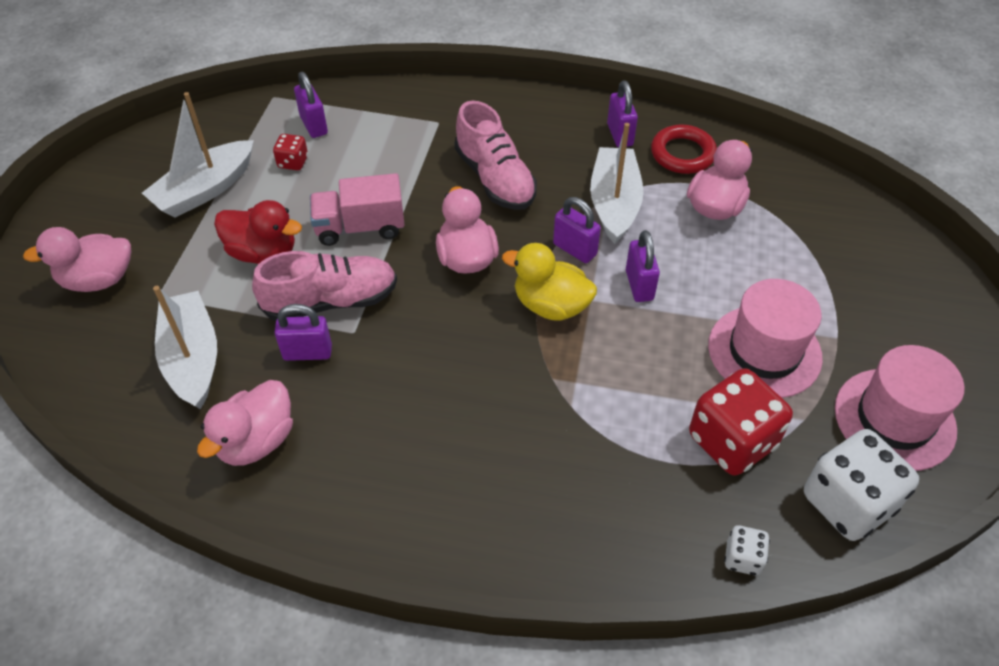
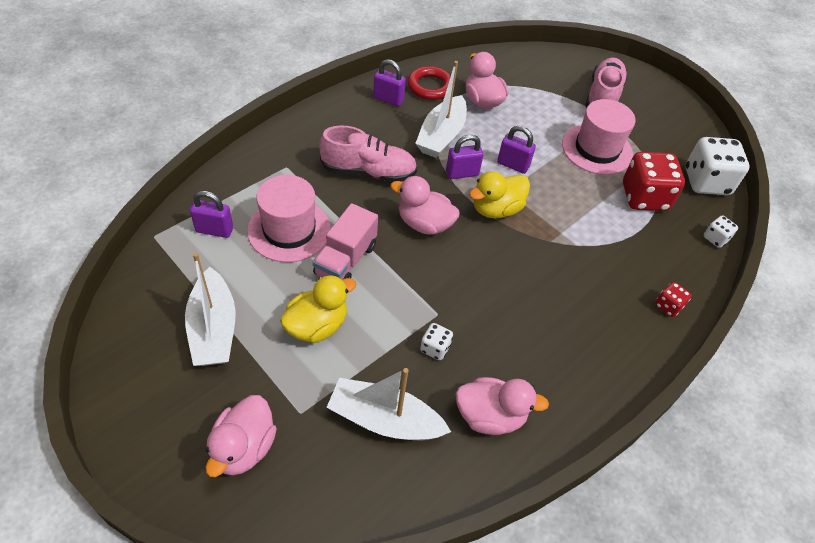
camera: 60 degrees left, 0 degrees up
pink duck [197,380,293,466] -> pink duck turned 60 degrees counterclockwise [455,377,549,435]
red duck [214,200,302,264] -> yellow duck [280,275,357,343]
pink shoe [252,251,397,321] -> pink shoe moved to [585,58,628,108]
red dice [273,134,308,170] -> red dice moved to [655,282,692,317]
purple padlock [275,304,332,361] -> white dice [420,323,453,360]
white boat [590,123,643,244] -> white boat turned 105 degrees counterclockwise [415,61,467,158]
pink hat [835,345,964,471] -> pink hat moved to [247,175,331,262]

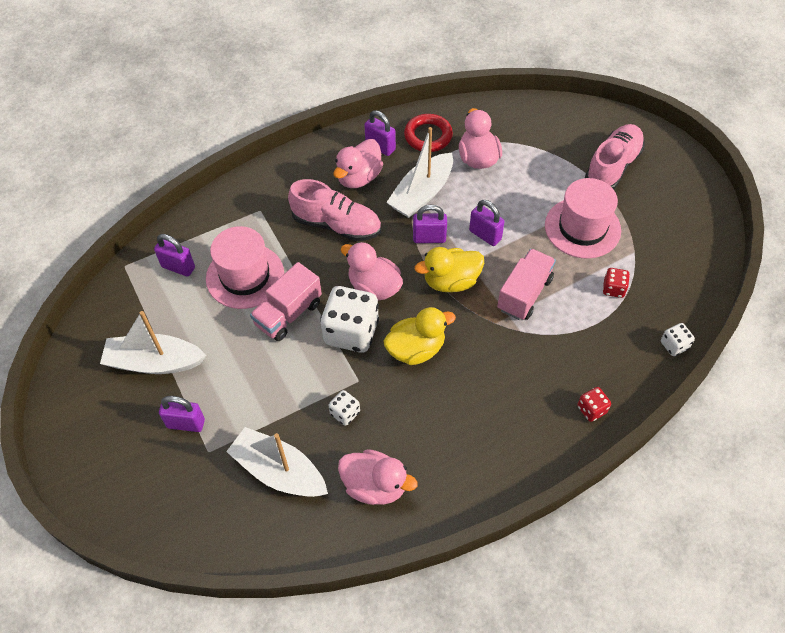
camera: 20 degrees right, 5 degrees up
white boat [185,253,236,366] -> white boat turned 90 degrees clockwise [100,311,206,374]
pink duck [205,395,277,477] -> pink duck moved to [334,139,383,188]
yellow duck [280,275,357,343] -> yellow duck moved to [384,307,456,365]
red dice [623,152,685,211] -> red dice [603,268,630,298], size x0.47
white dice [686,137,749,195] -> white dice moved to [320,286,379,353]
none -> purple padlock [159,396,205,432]
none -> pink truck [497,248,556,320]

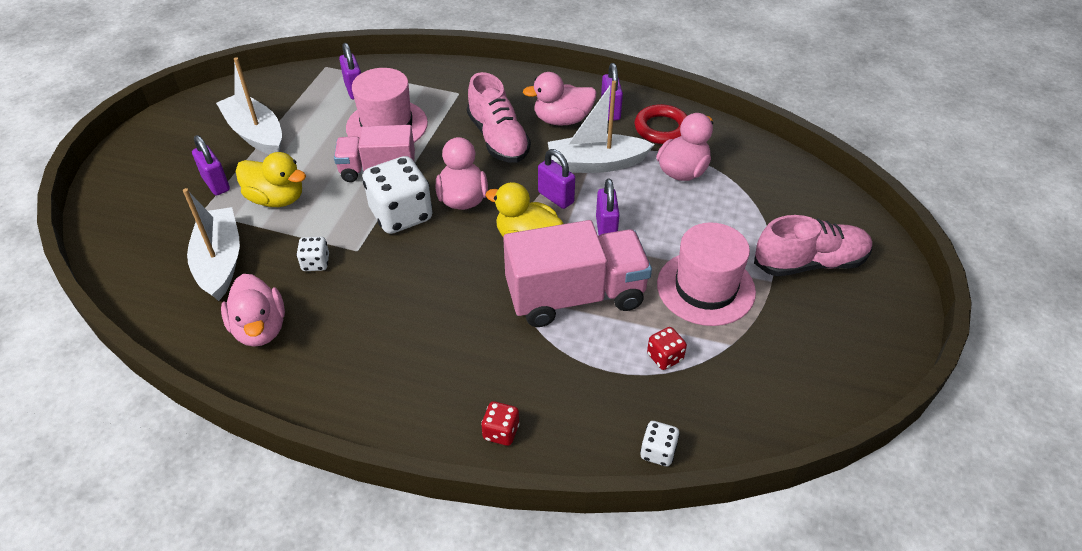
camera: 45 degrees right, 10 degrees down
yellow duck [384,307,456,365] -> yellow duck moved to [236,152,306,207]
pink truck [497,248,556,320] -> pink truck [503,220,652,327], size x1.54

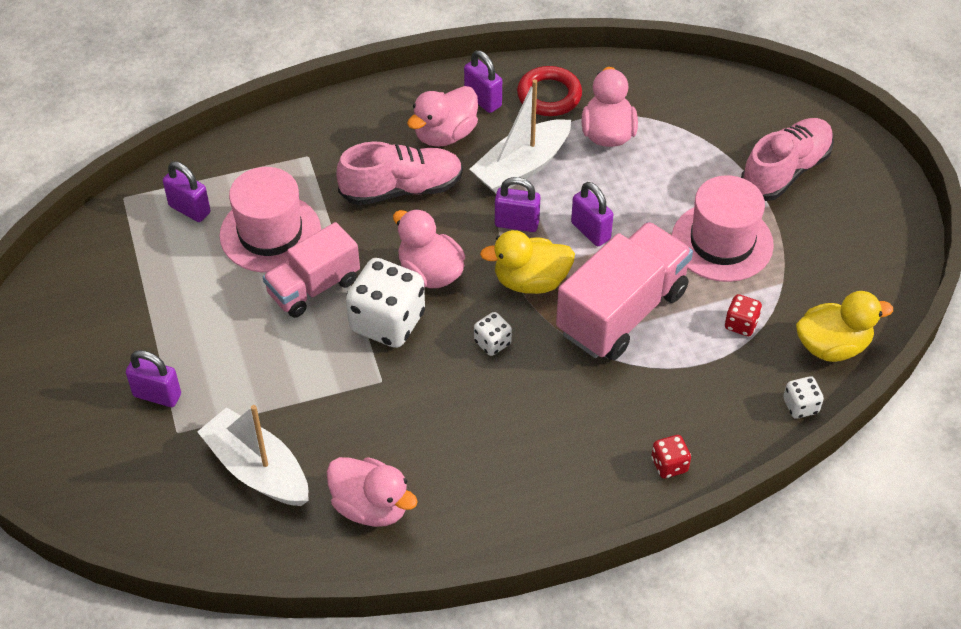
camera: 35 degrees left, 5 degrees up
white boat [216,57,282,155] -> none
yellow duck [236,152,306,207] -> yellow duck moved to [796,291,893,362]
white dice [296,237,329,271] -> white dice moved to [474,312,512,356]
pink shoe [467,72,531,163] -> pink shoe turned 45 degrees counterclockwise [337,142,463,205]

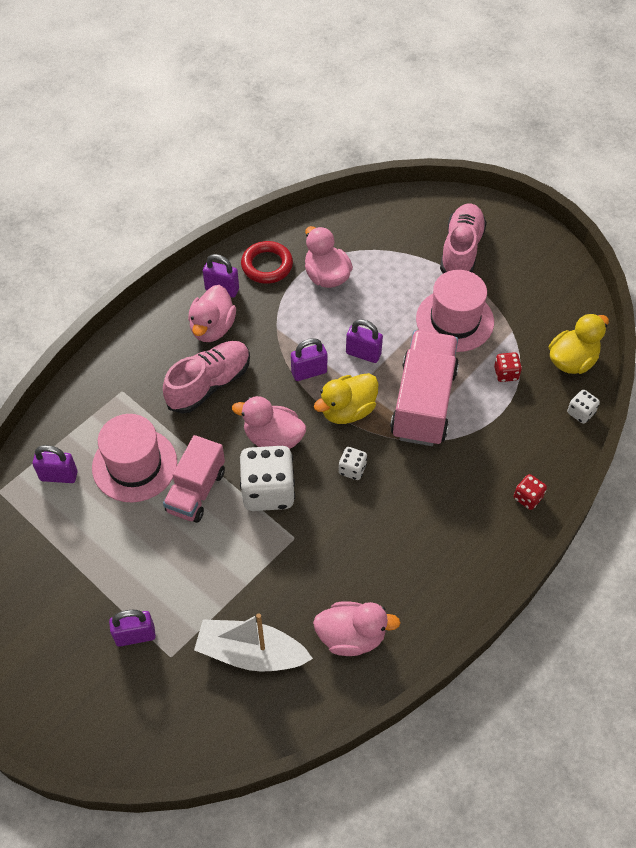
camera: 30 degrees left, 5 degrees up
white boat [470,79,571,194] -> none

